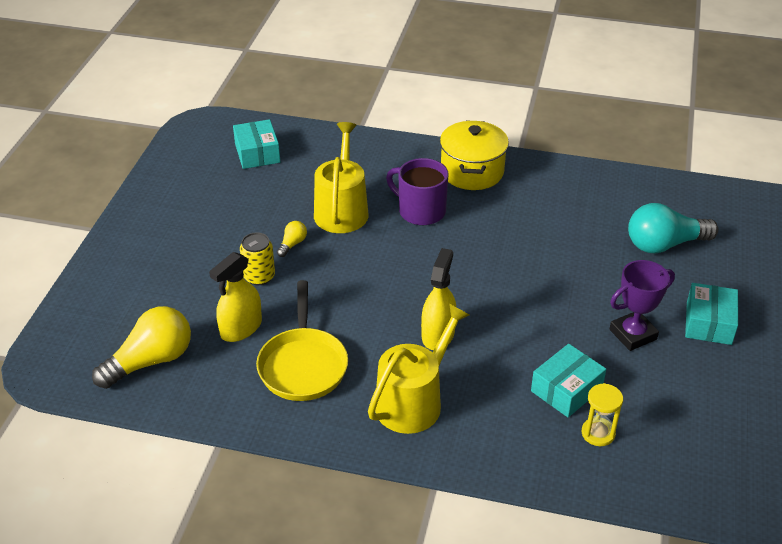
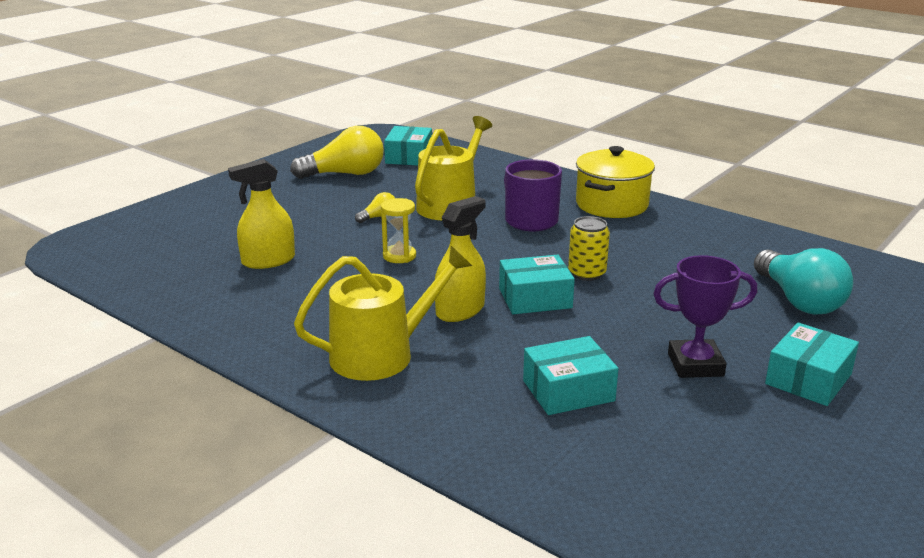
camera: 25 degrees right, 15 degrees down
yellow light bulb [92,306,191,389] -> yellow light bulb moved to [290,126,384,179]
yellow can [240,232,275,285] -> yellow can moved to [568,216,610,281]
yellow pan [256,280,348,401] -> none
yellow hourglass [582,383,623,446] -> yellow hourglass moved to [381,198,416,263]
turquoise light bulb [628,203,718,254] -> turquoise light bulb turned 120 degrees counterclockwise [754,248,853,315]
none -> turquoise box [499,255,575,314]

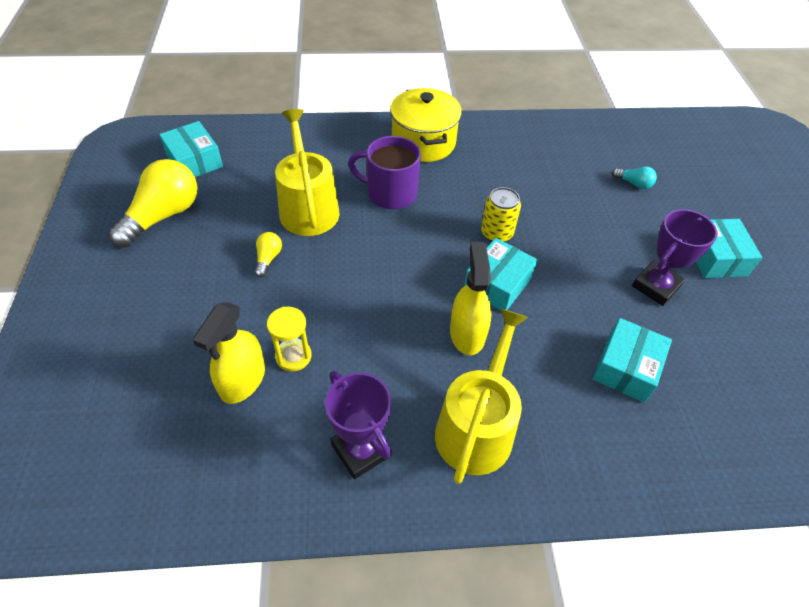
camera: 45 degrees left, 25 degrees up
yellow hourglass [381,198,416,263] -> yellow hourglass moved to [267,307,312,372]
turquoise light bulb [754,248,853,315] -> turquoise light bulb [612,166,657,189], size x0.45
none -> purple trophy [325,371,392,479]

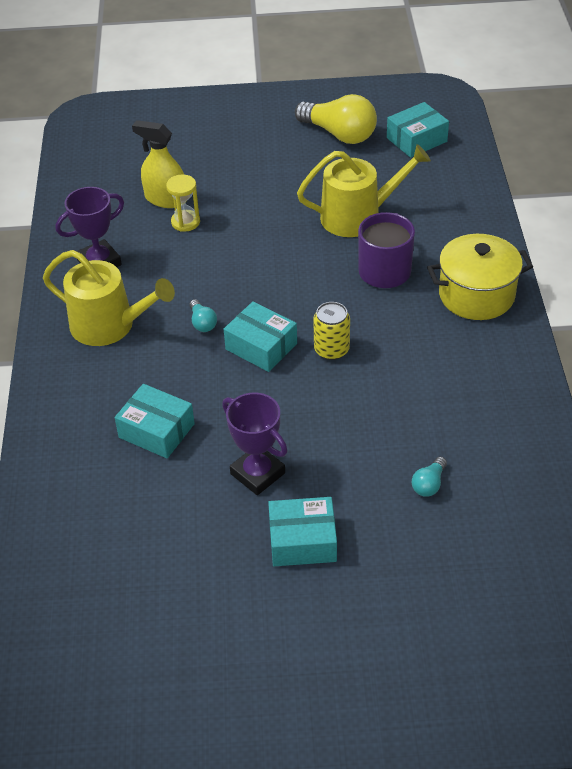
camera: 95 degrees right, 5 degrees down
yellow light bulb [254,232,282,278] -> none
yellow spray bottle [450,242,491,355] -> turquoise light bulb [189,299,217,332]

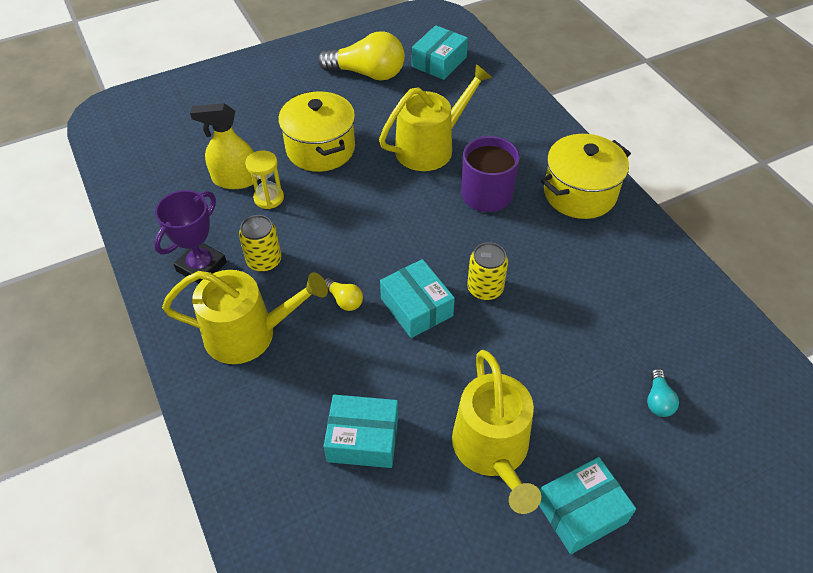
camera: 25 degrees left, 5 degrees up
turquoise light bulb [189,299,217,332] -> yellow light bulb [324,278,363,311]
purple trophy [222,393,288,495] -> yellow watering can [452,350,541,514]
turquoise box [224,301,297,372] -> turquoise box turned 45 degrees clockwise [380,259,455,338]
none -> yellow can [239,215,282,272]
none -> yellow pot [278,91,355,172]

